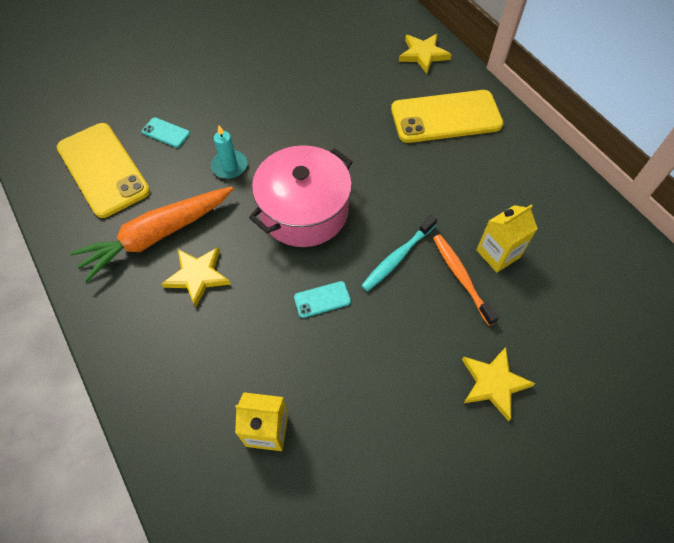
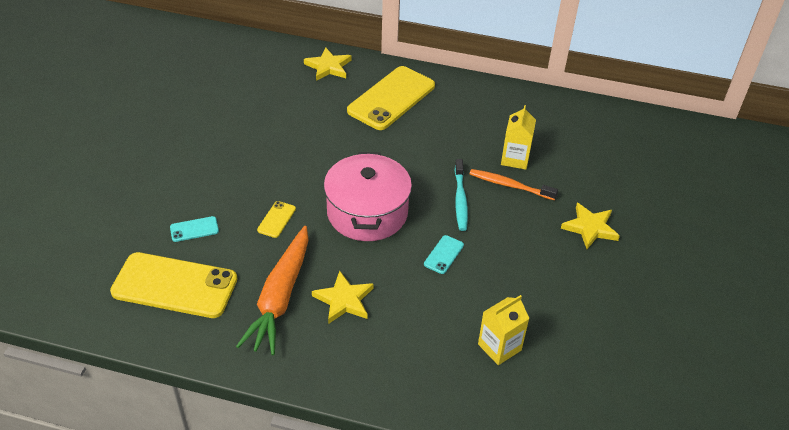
camera: 45 degrees left, 15 degrees down
turquoise candle [211,125,247,179] -> yellow phone [257,201,296,238]

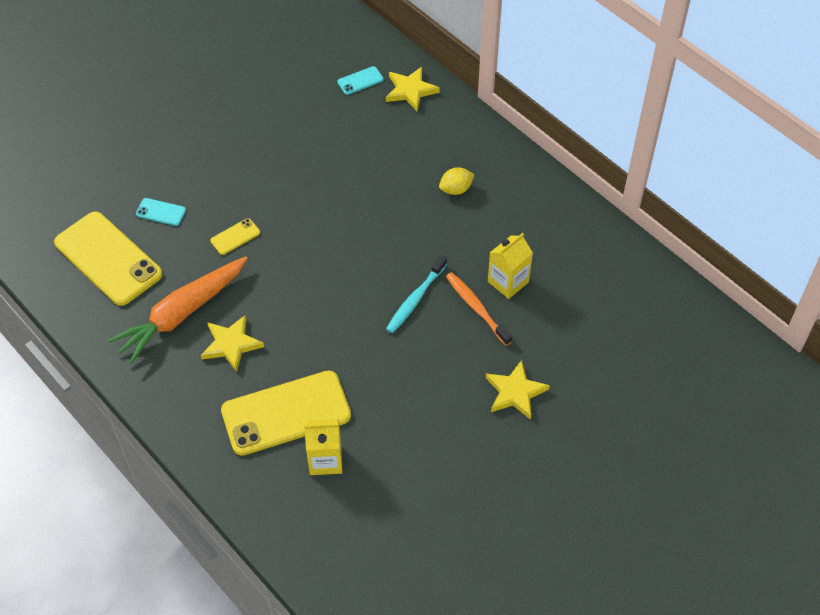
camera: 35 degrees right, 10 degrees up
pink pot [324,152,412,241] -> none
yellow phone [347,66,435,130] -> yellow phone moved to [221,371,351,456]
turquoise phone [424,235,464,274] -> turquoise phone moved to [337,66,384,95]
none -> yellow lemon [439,167,475,195]

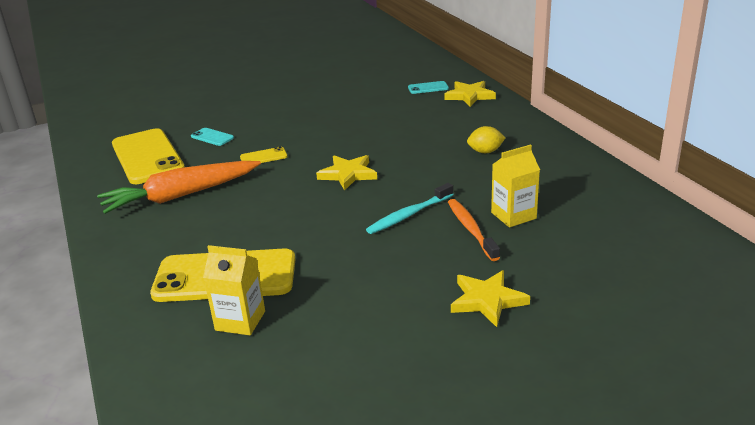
camera: 20 degrees right, 25 degrees down
yellow star [201,315,264,372] -> yellow star moved to [316,155,377,191]

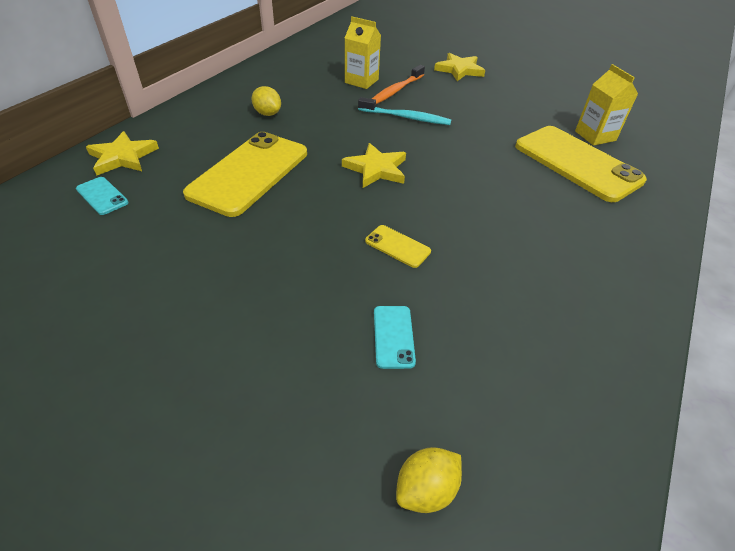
camera: 130 degrees left, 15 degrees up
orange carrot [97,161,261,214] -> none
yellow phone [112,128,185,184] -> yellow phone moved to [183,132,307,217]
none -> yellow lemon [396,447,462,513]

